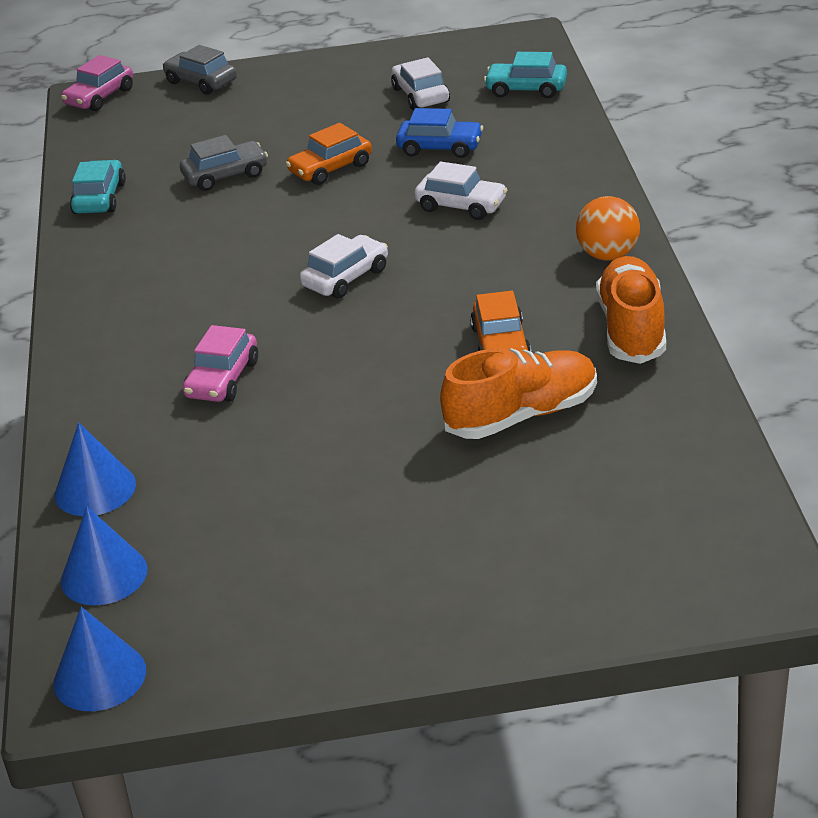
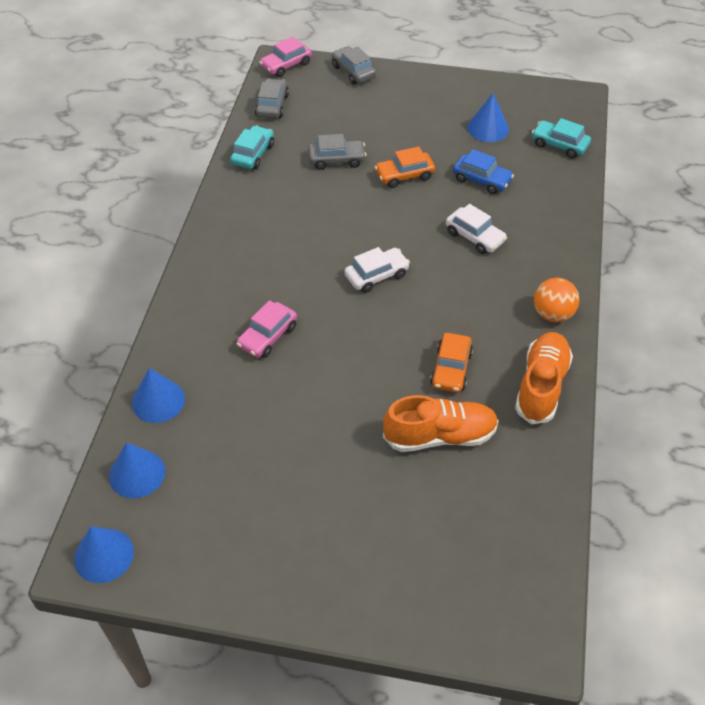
camera: 15 degrees right, 15 degrees up
white car [391,57,450,110] -> blue cone [467,93,509,142]
none -> grey car [255,79,289,118]

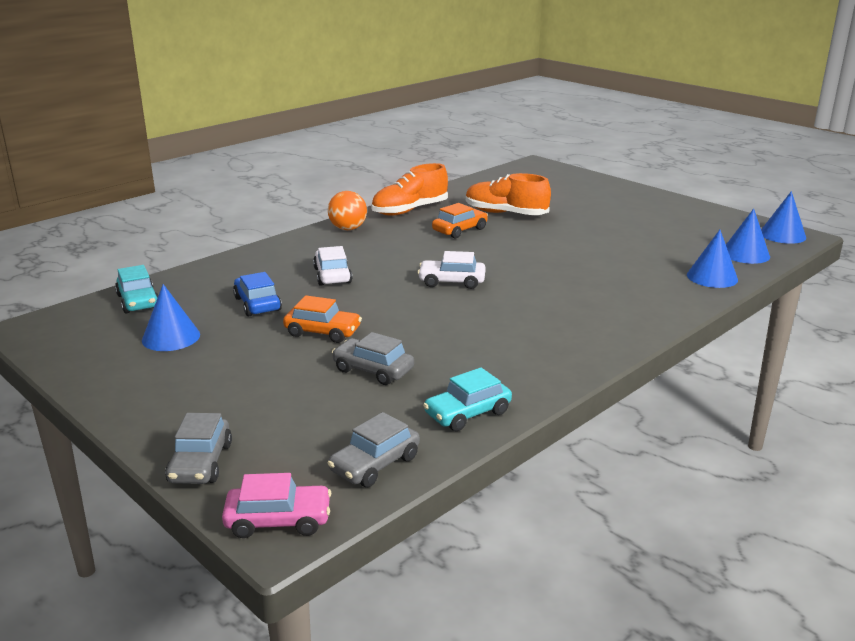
camera: 145 degrees left, 25 degrees down
pink car [237,300,297,358] -> none

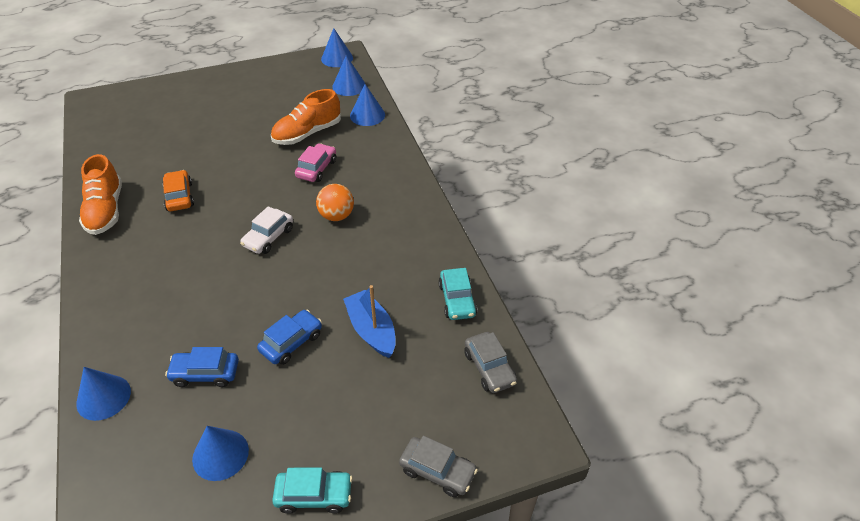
camera: 65 degrees left, 20 degrees up
turquoise car [115,265,158,313] -> turquoise car moved to [272,467,353,514]
pink car [222,473,331,538] -> pink car moved to [295,143,336,182]
orange car [283,295,362,343] -> blue car [257,310,322,365]
white car [313,246,352,286] -> none
orange ball [328,191,367,230] -> orange ball moved to [316,184,354,221]
grey car [332,332,414,385] -> blue boat [343,285,396,358]
orange shoe [466,173,551,215] -> orange shoe moved to [271,89,341,145]
none -> blue cone [76,367,131,421]

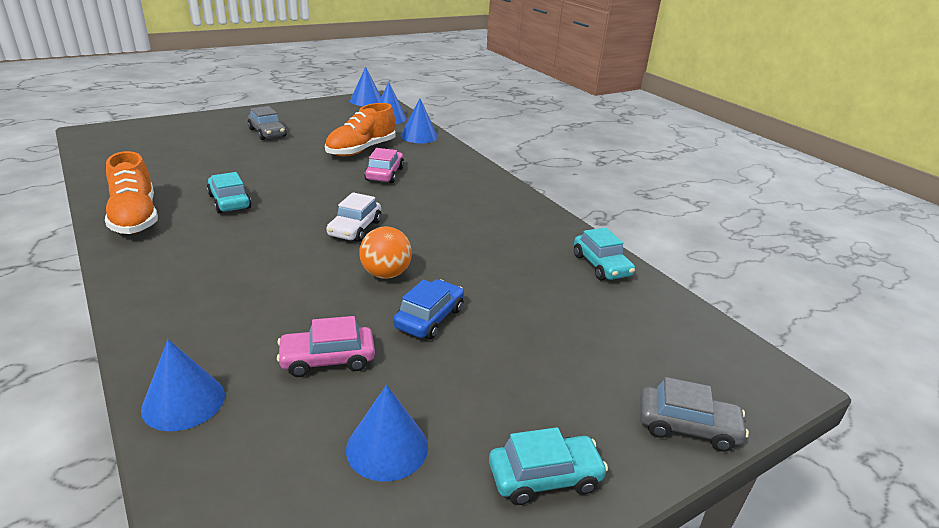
camera: 15 degrees left, 15 degrees down
orange car [163,170,194,211] -> turquoise car [207,172,252,214]
blue car [165,347,239,387] -> pink car [277,316,375,377]
orange ball [316,184,354,221] -> orange ball moved to [359,226,412,279]
blue boat [343,285,396,358] -> none
grey car [464,332,517,393] -> grey car moved to [248,106,287,140]

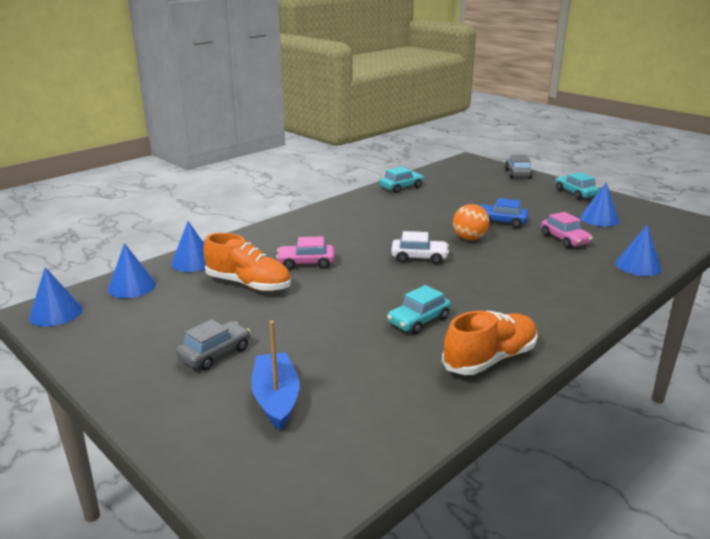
camera: 100 degrees left, 5 degrees down
none -> blue boat [251,320,299,431]

